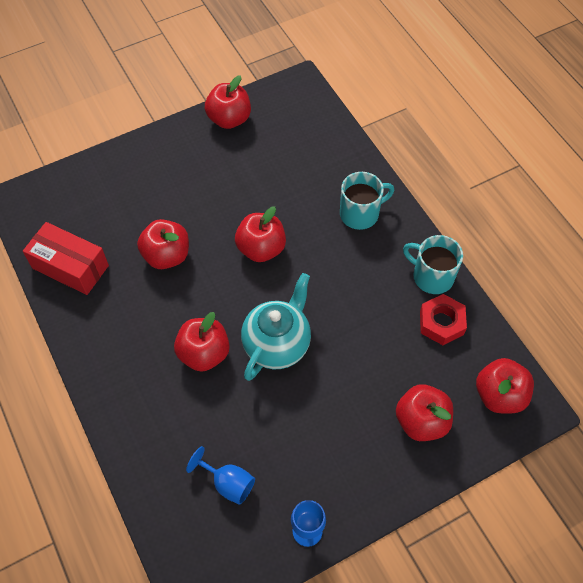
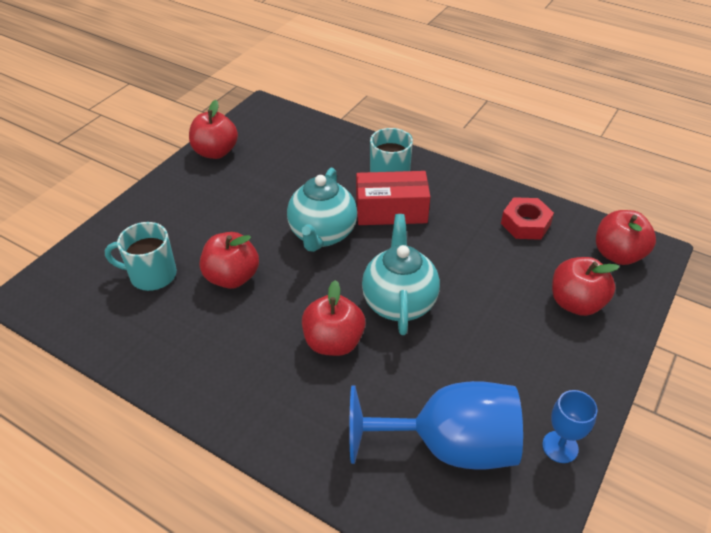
camera: 30 degrees left, 15 degrees down
red box [23,222,109,295] -> red box moved to [356,171,430,225]
blue goblet [186,446,255,505] -> blue goblet [349,381,523,470], size x2.09
red apple [235,206,286,262] -> turquoise teapot [287,168,357,252]
turquoise mug [403,235,463,294] -> turquoise mug moved to [105,222,177,291]

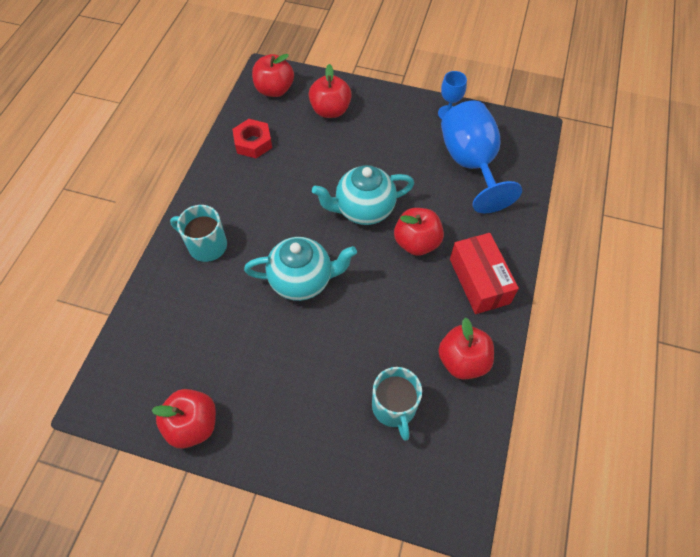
camera: 105 degrees left, 15 degrees up
red apple [200,232,259,289] -> red apple moved to [438,318,494,380]
red box [356,171,430,225] -> red box moved to [450,233,519,314]

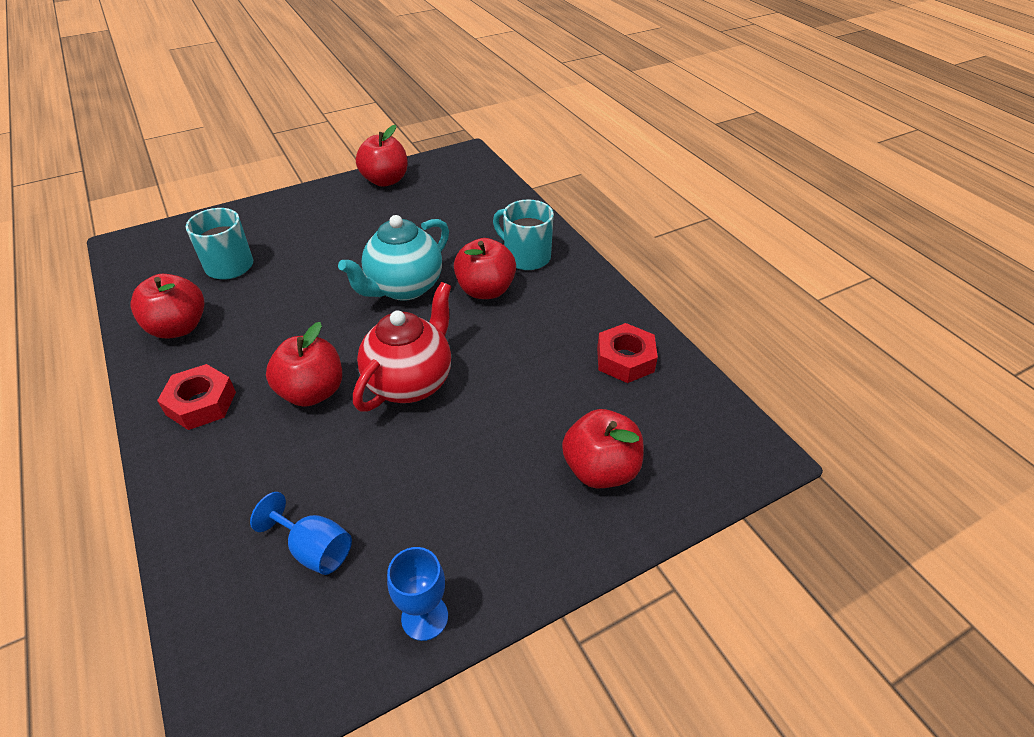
camera: 135 degrees right, 15 degrees down
turquoise mug [170,205,227,262] -> turquoise mug turned 120 degrees counterclockwise [493,199,554,270]
red apple [252,54,294,97] -> red apple moved to [454,238,516,299]
turquoise teapot [312,165,414,225] -> red teapot [353,282,451,412]
blue goblet [441,101,522,213] -> blue goblet [250,492,352,575], size x0.48
red box [450,233,519,314] -> red nut [157,364,236,430]

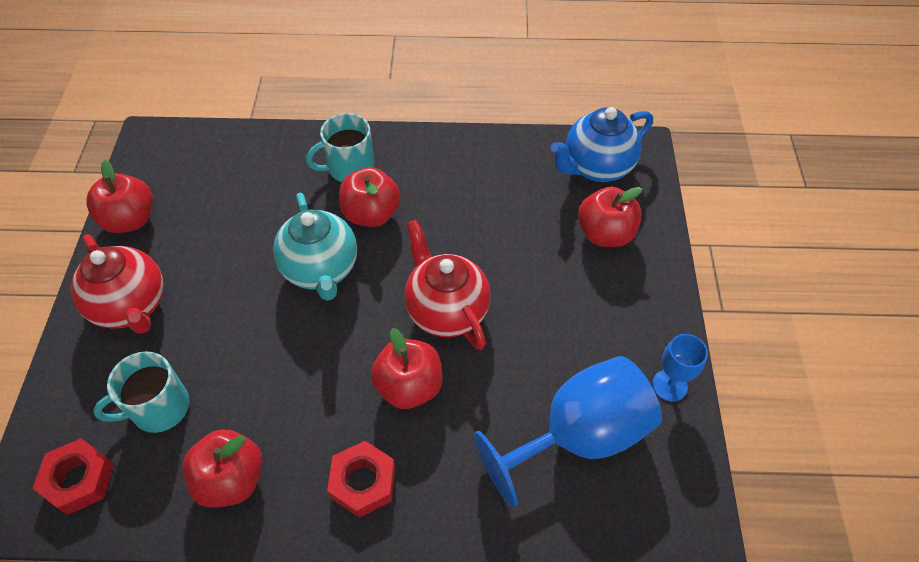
camera: 60 degrees left, 10 degrees up
blue goblet [250,492,352,575] -> blue goblet [474,356,662,507], size x2.09
red nut [597,323,658,383] -> red nut moved to [32,438,115,515]
none -> red teapot [71,234,164,334]
none -> blue teapot [551,107,653,182]

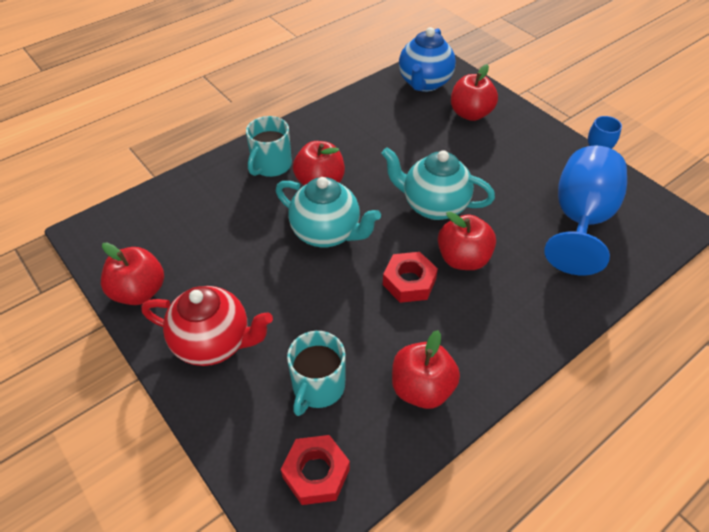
camera: 40 degrees left, 5 degrees down
red nut [327,441,395,518] -> red nut moved to [383,252,438,303]
red teapot [404,220,490,350] -> turquoise teapot [382,147,495,220]

